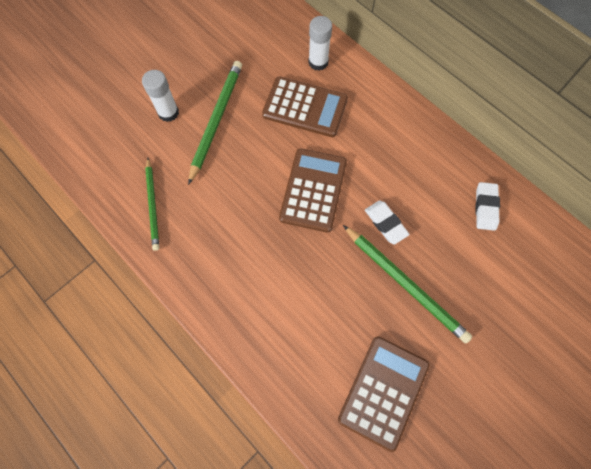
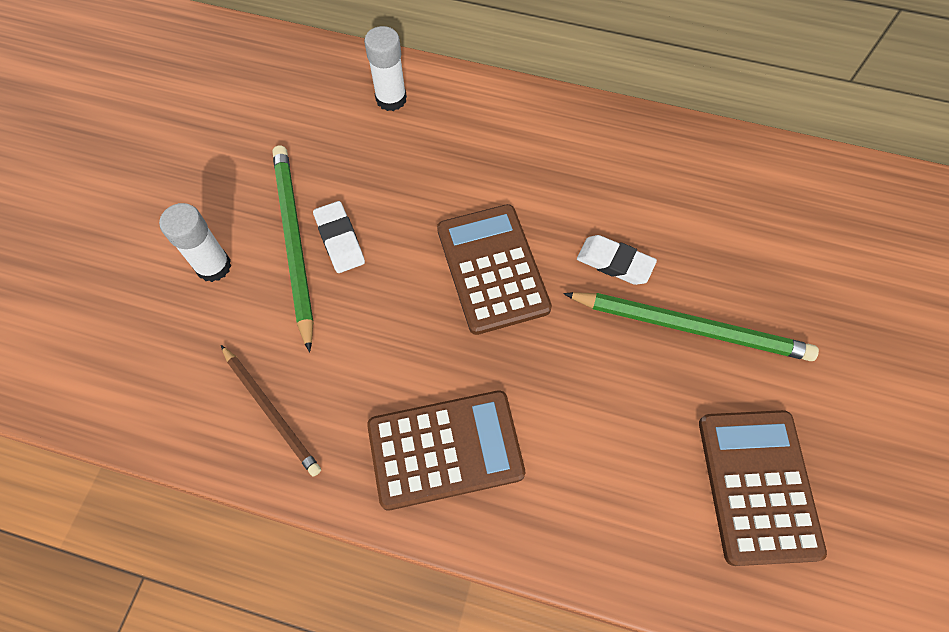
camera: 30 degrees left, 5 degrees down
green pencil [145,158,159,251] -> brown pencil [221,345,321,476]
brown calculator [262,76,348,137] -> brown calculator moved to [367,390,525,510]
white eraser [475,182,500,231] -> white eraser moved to [313,201,365,273]

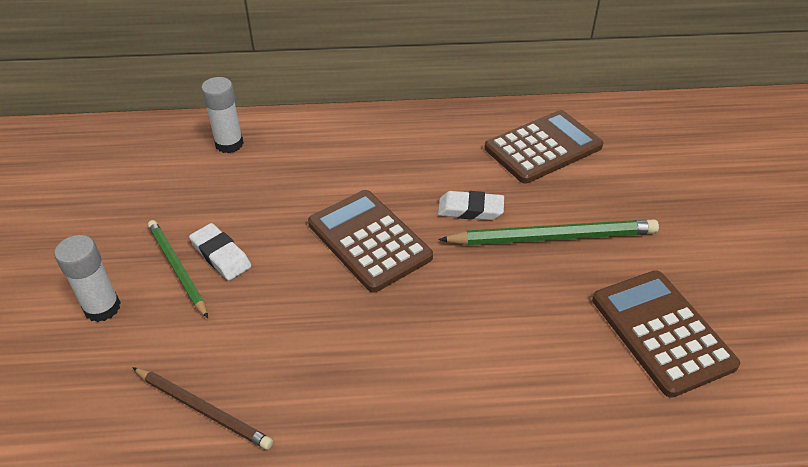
camera: 20 degrees left, 20 degrees down
green pencil [272,146,314,353] -> green pencil [148,220,208,318], size x0.66
brown calculator [367,390,525,510] -> brown calculator moved to [484,110,603,184]

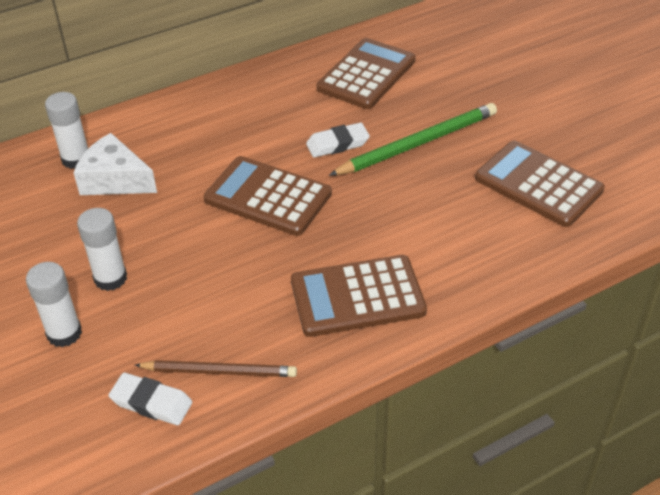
camera: 25 degrees left, 0 degrees up
green pencil [148,220,208,318] -> white glue stick [77,208,127,291]
white eraser [189,223,251,280] -> white eraser moved to [109,373,192,425]
none -> white cheese [74,133,157,195]
none -> brown calculator [291,255,427,337]

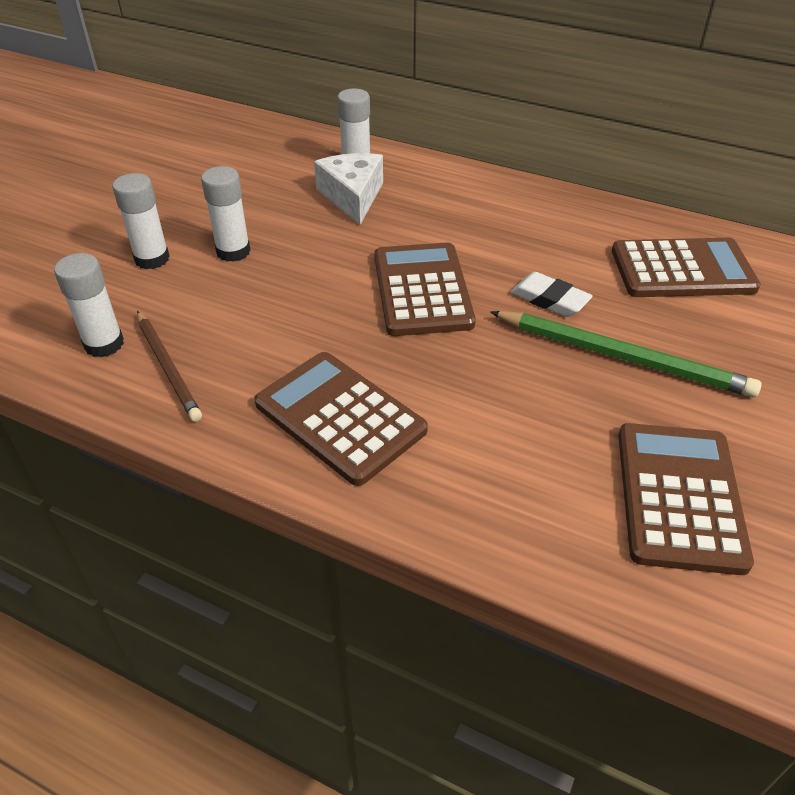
camera: 55 degrees right, 0 degrees up
white eraser [109,373,192,425] -> white glue stick [54,253,124,357]

